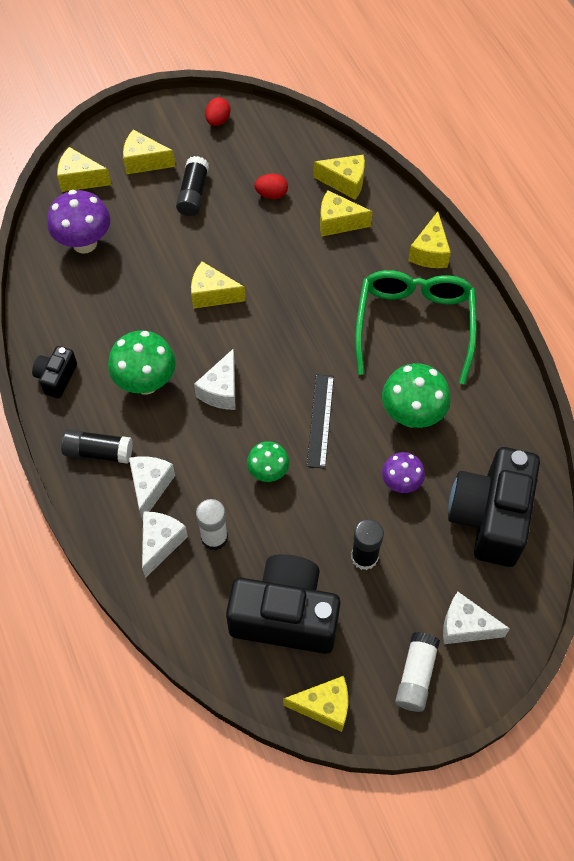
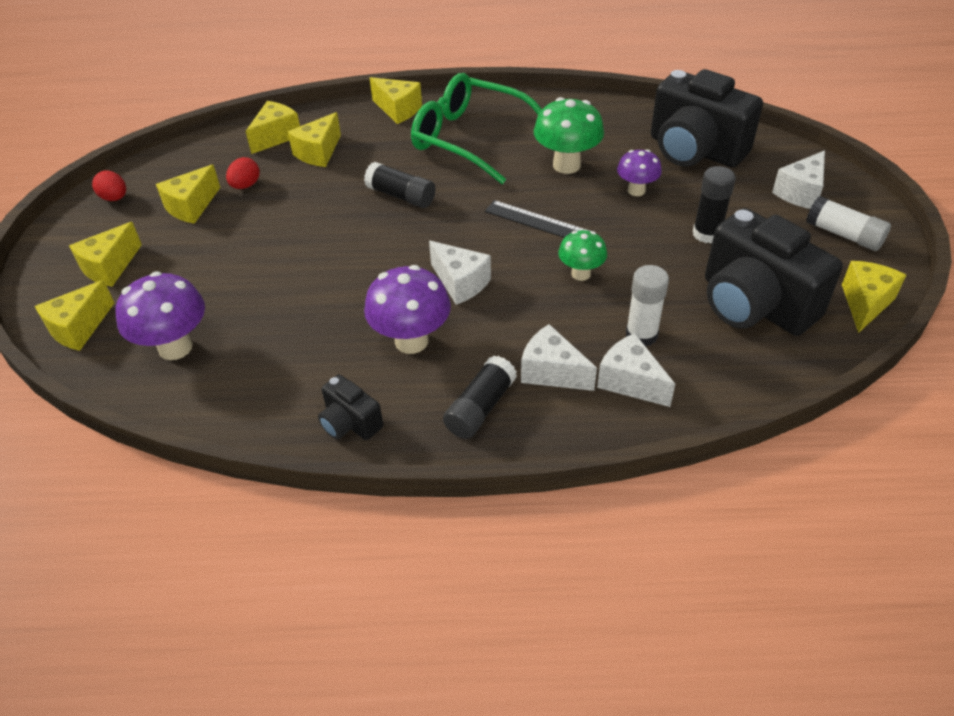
camera: 65 degrees left, 15 degrees down
green mushroom [108,330,176,395] -> purple mushroom [364,265,451,354]
black glue stick [176,156,209,216] -> black glue stick moved to [364,162,435,208]
yellow cheese [191,261,246,309] -> yellow cheese moved to [156,164,220,224]
black camera [226,554,340,654] -> black camera turned 75 degrees counterclockwise [705,208,843,336]

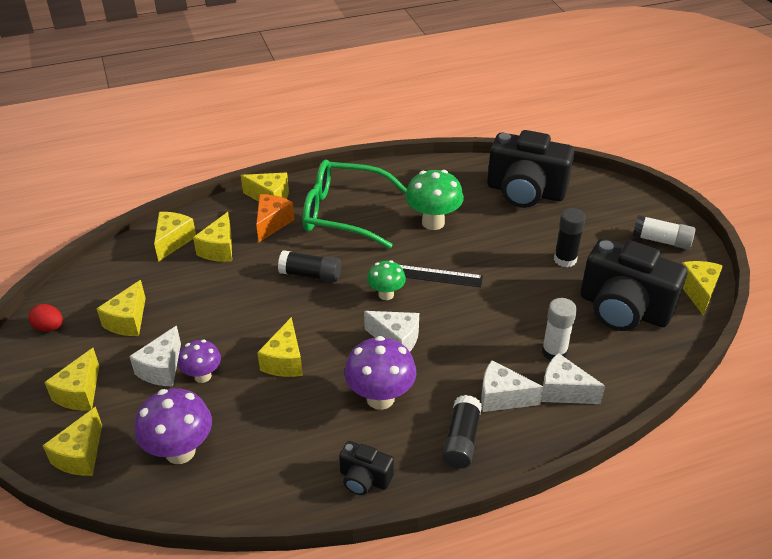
camera: 20 degrees left, 5 degrees down
red egg [226,157,260,189] -> none
green mushroom [558,230,607,281] -> green mushroom moved to [367,260,406,300]
purple mushroom [617,149,662,196] -> purple mushroom moved to [178,340,221,383]
white cheese [772,150,825,209] -> white cheese moved to [129,326,181,386]
none -> orange cheese [256,194,294,242]
none -> yellow cheese [257,317,303,377]

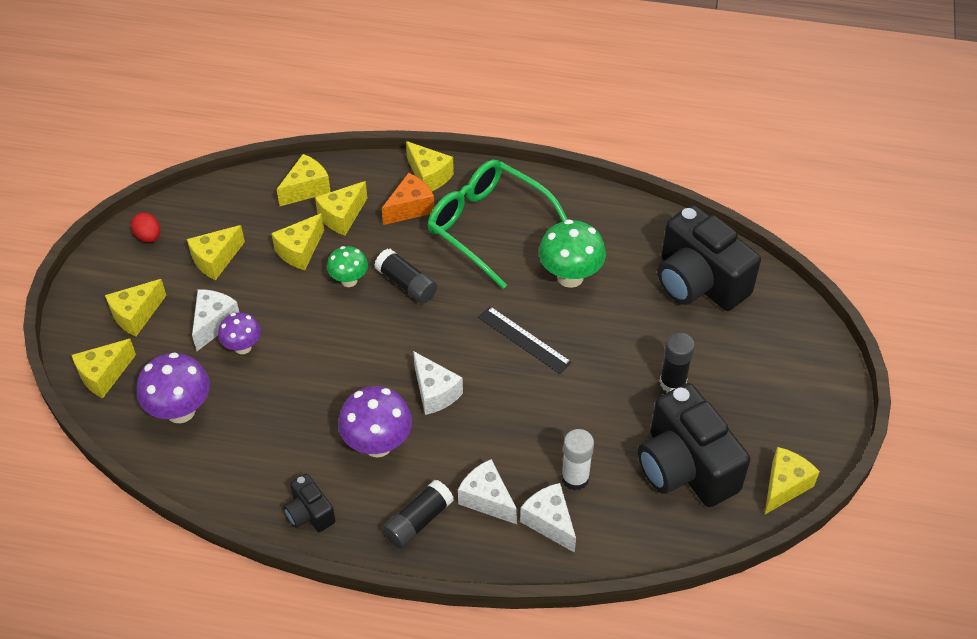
camera: 30 degrees right, 10 degrees up
white cheese [129,326,181,386] -> white cheese turned 150 degrees clockwise [192,289,239,351]
yellow cheese [257,317,303,377] -> yellow cheese moved to [271,213,324,270]
green mushroom [367,260,406,300] -> green mushroom moved to [327,246,368,287]
white glue stick [633,215,695,250] -> none

